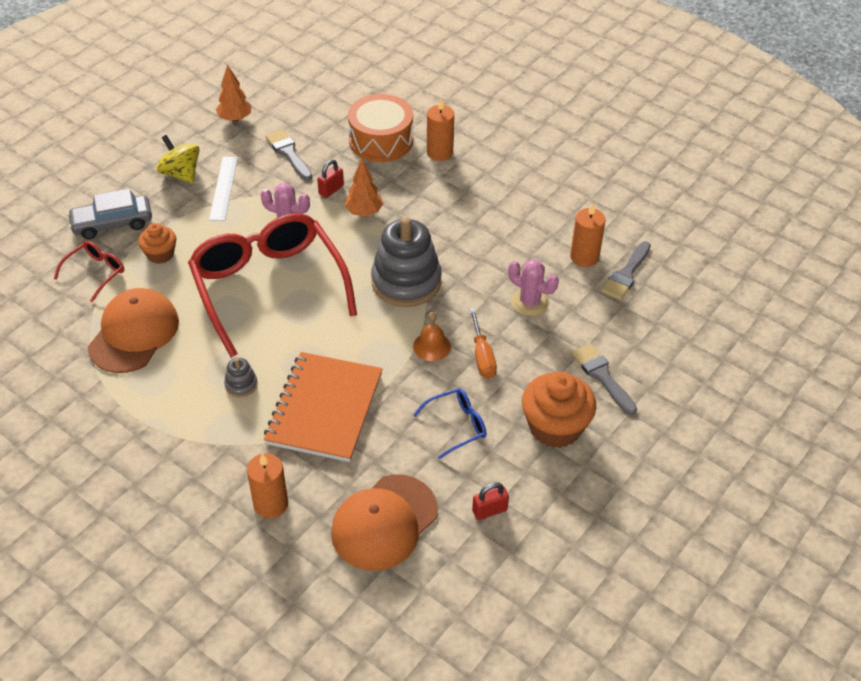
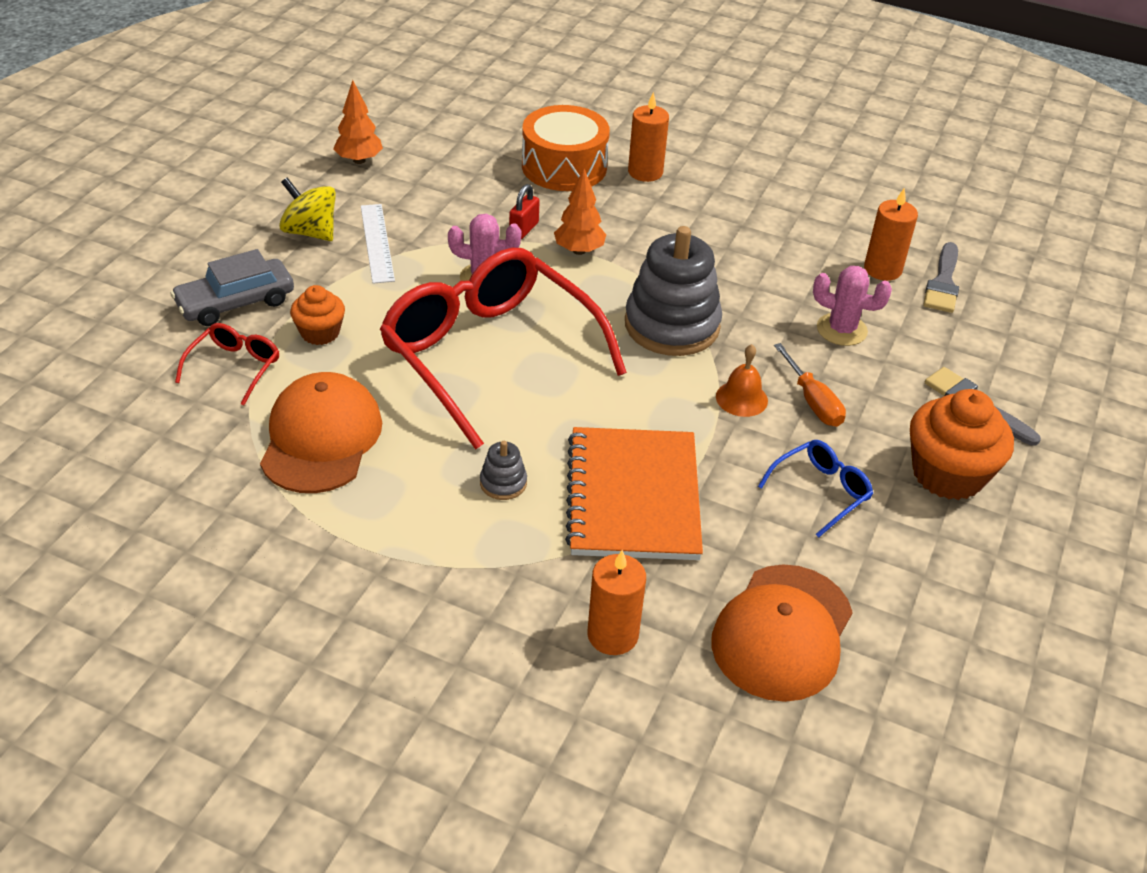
camera: 15 degrees left, 5 degrees down
grey brush [266,129,312,181] -> none
red padlock [472,482,509,520] -> none

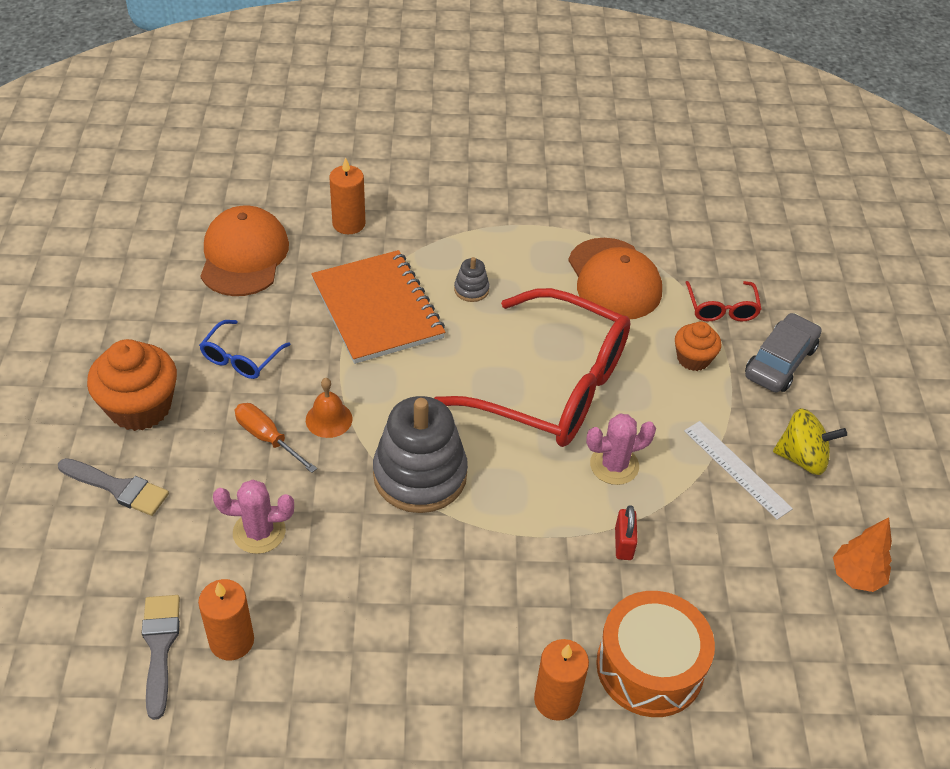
camera: 155 degrees right, 5 degrees up
orange tree [554,169,606,255] -> none

